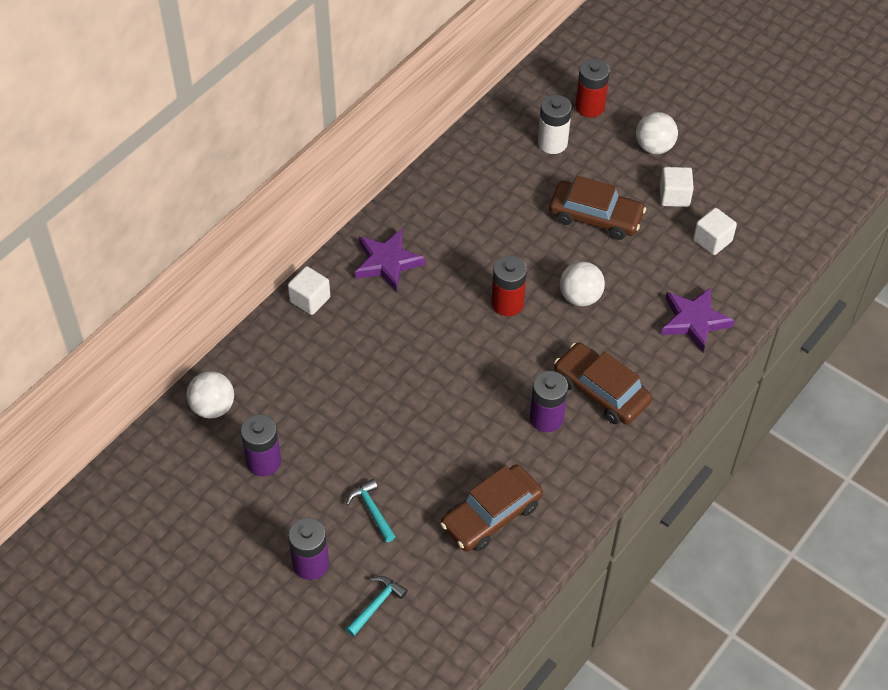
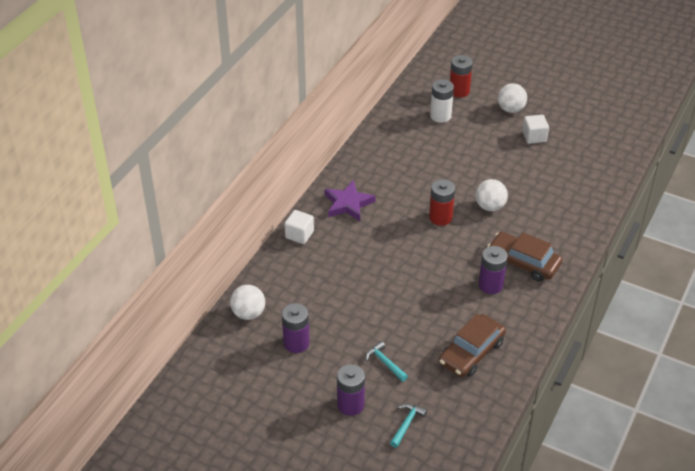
camera: 10 degrees left, 10 degrees down
brown car [549,175,646,240] -> none
purple star [661,288,735,352] -> none
white cube [693,208,737,255] -> none

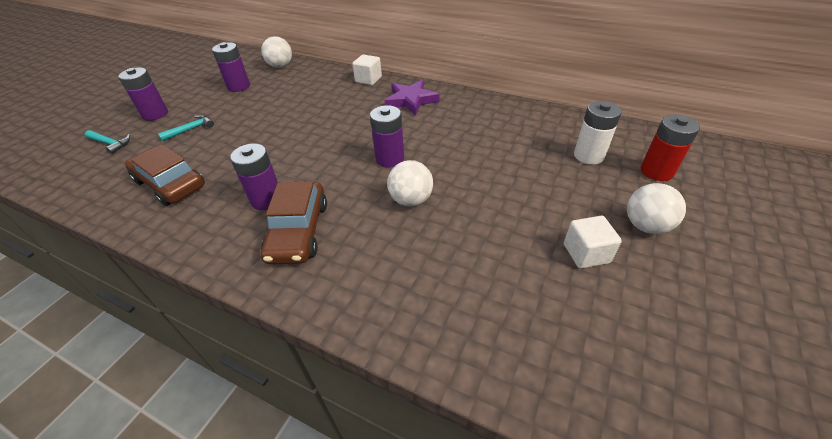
camera: 90 degrees right, 0 degrees up
red battery [429,179,455,226] -> purple battery [370,105,404,168]
brown car [487,232,562,282] -> brown car turned 150 degrees clockwise [261,181,327,264]

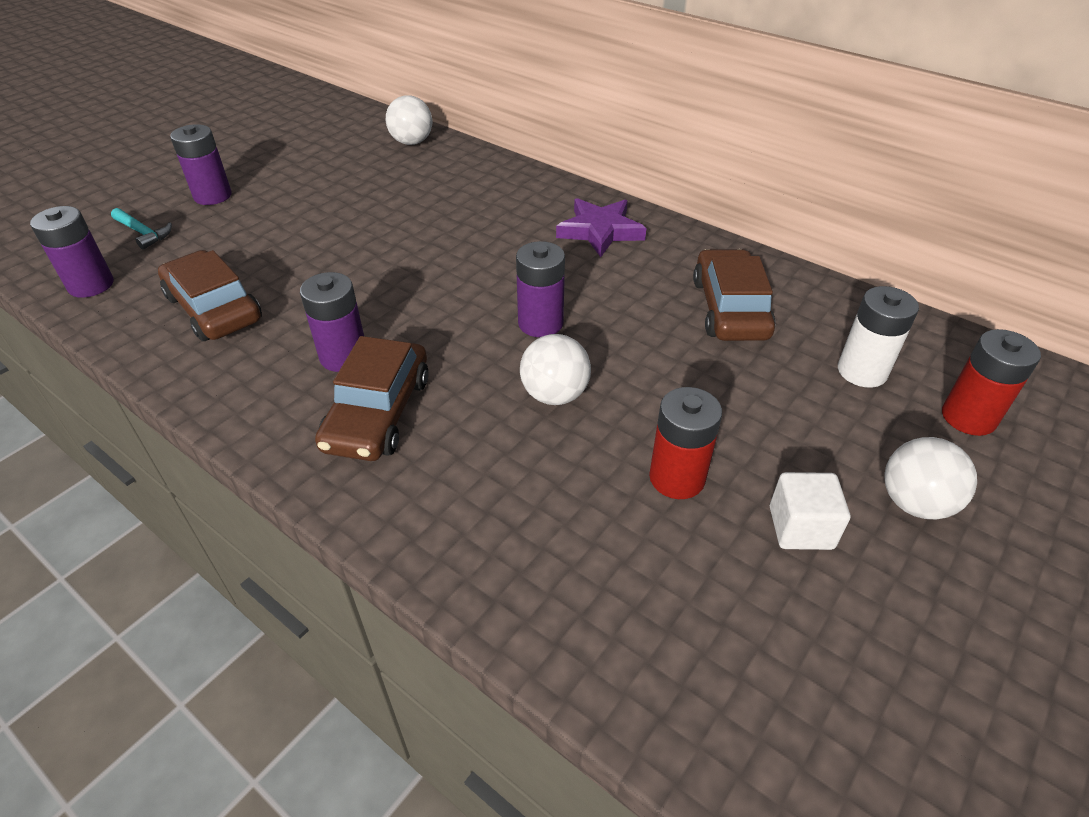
camera: 10 degrees right, 0 degrees up
turquoise hammer [158,114,214,141] -> none
purple battery [212,42,250,92] -> purple battery moved to [30,206,114,298]
white cube [352,55,382,85] -> none
none -> red battery [649,387,722,499]
none -> brown car [693,249,776,341]

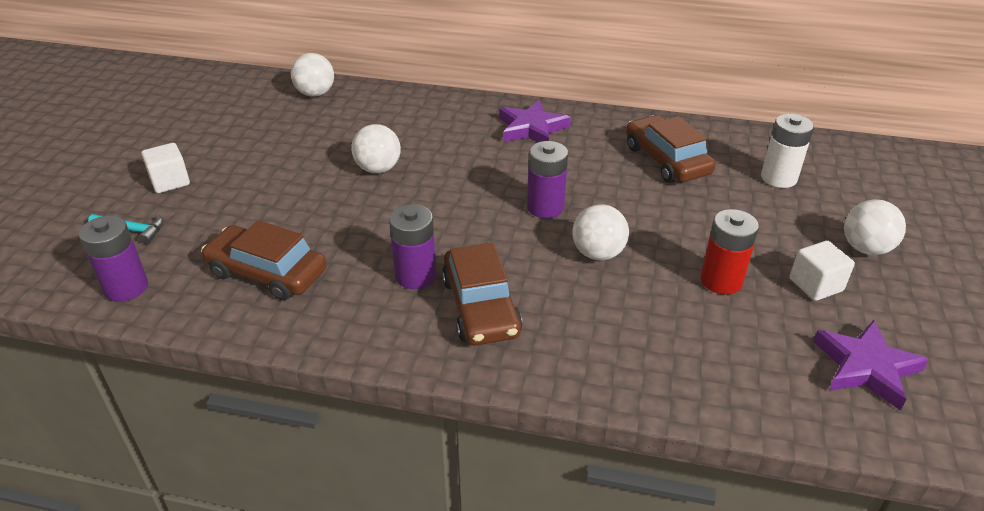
camera: 25 degrees left, 5 degrees down
purple battery [170,124,232,205] -> white cube [141,143,190,193]
red battery [942,329,1041,436] -> none
none -> white ball [351,124,401,173]
none -> purple star [813,320,929,411]

